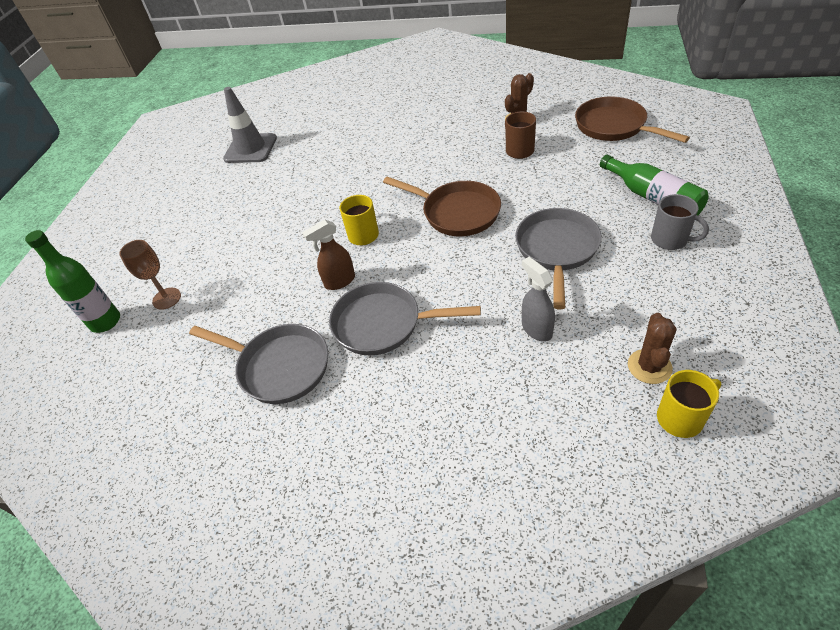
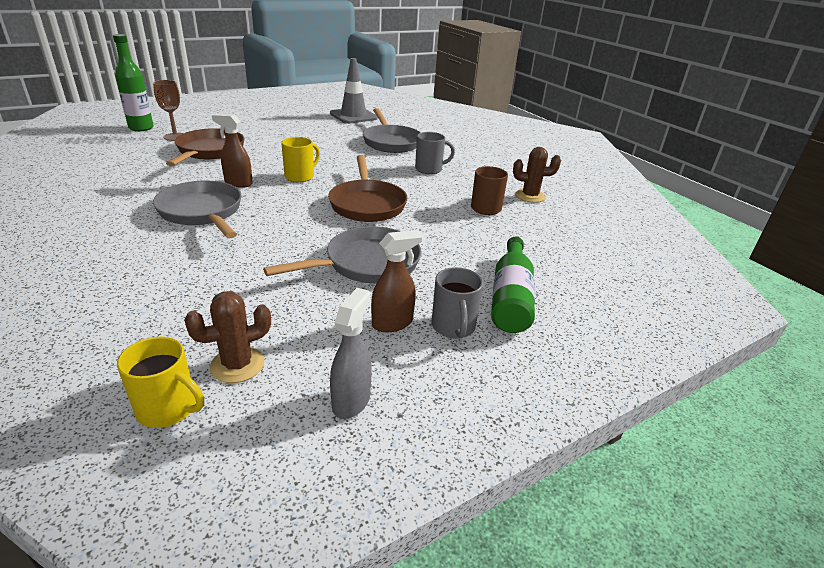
camera: 40 degrees right, 15 degrees down
grey pan [189,324,328,404] -> grey pan moved to [363,108,421,153]
grey spray bottle [522,257,555,342] -> grey spray bottle moved to [330,288,372,419]
brown pan [575,97,690,143] -> brown pan moved to [166,128,244,166]
none -> brown spray bottle [371,230,423,332]
none -> grey mug [415,132,455,174]

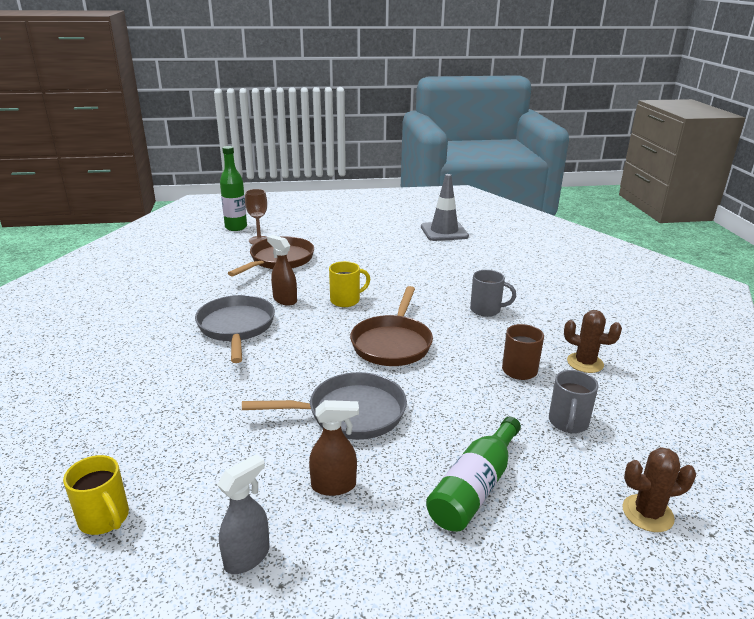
camera: 25 degrees right, 5 degrees down
brown cactus [184,291,271,383] -> brown cactus moved to [623,447,696,532]
grey pan [363,108,421,153] -> none
grey mug [432,267,483,339] -> grey mug moved to [549,370,599,433]

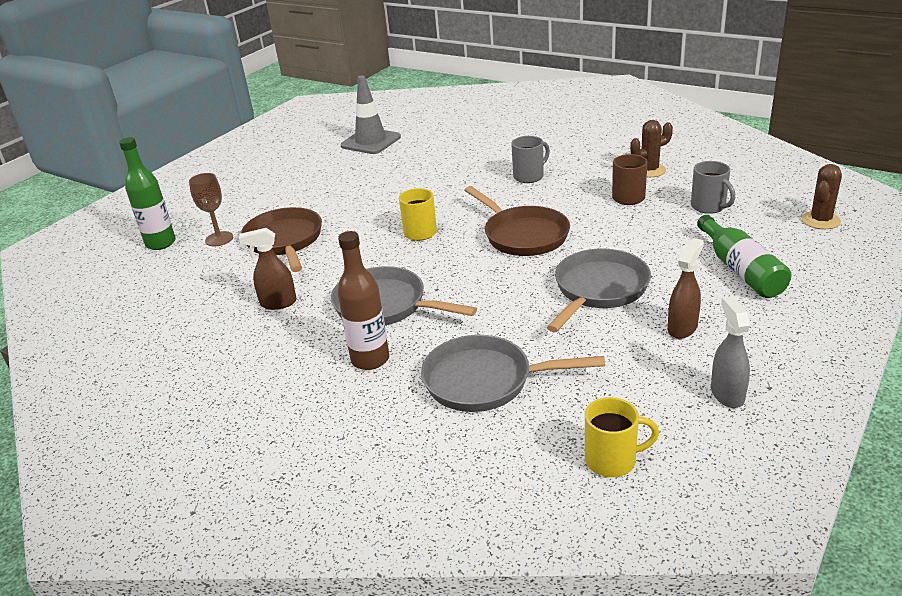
camera: 45 degrees left, 5 degrees up
brown spray bottle [267,235,297,306] -> brown spray bottle moved to [239,228,297,310]
none -> brown bottle [337,231,389,370]
none -> grey pan [421,335,605,412]

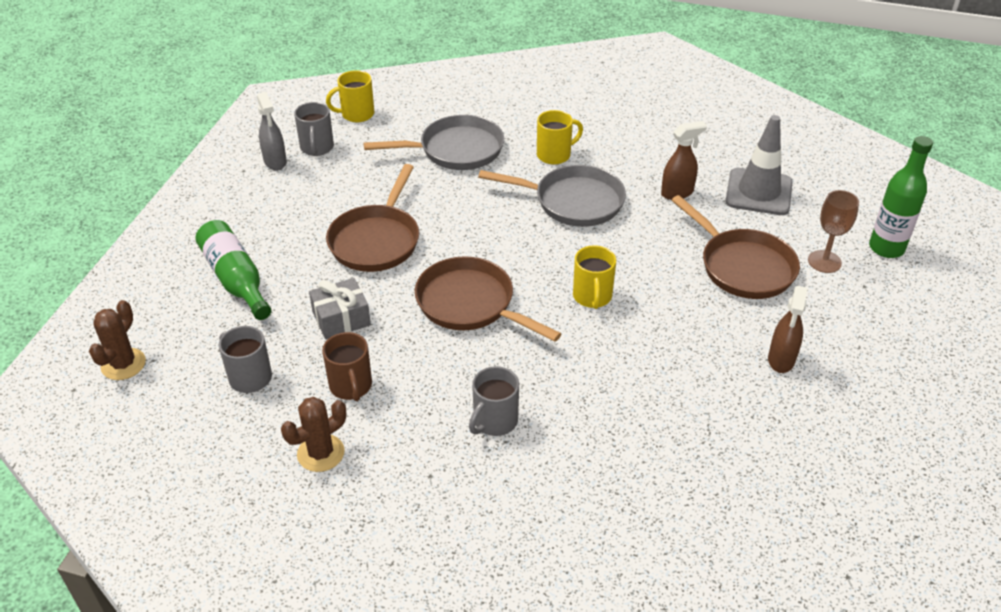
camera: 160 degrees right, 10 degrees up
brown bottle [337,231,389,370] -> yellow mug [537,110,583,165]
grey traffic cone [341,75,401,154] -> grey traffic cone moved to [725,115,793,215]
grey pan [547,249,651,332] -> brown pan [326,164,419,272]
brown spray bottle [668,238,704,339] -> brown spray bottle moved to [768,286,808,373]
none -> grey mug [294,102,334,156]
none -> grey gift [309,278,371,339]

